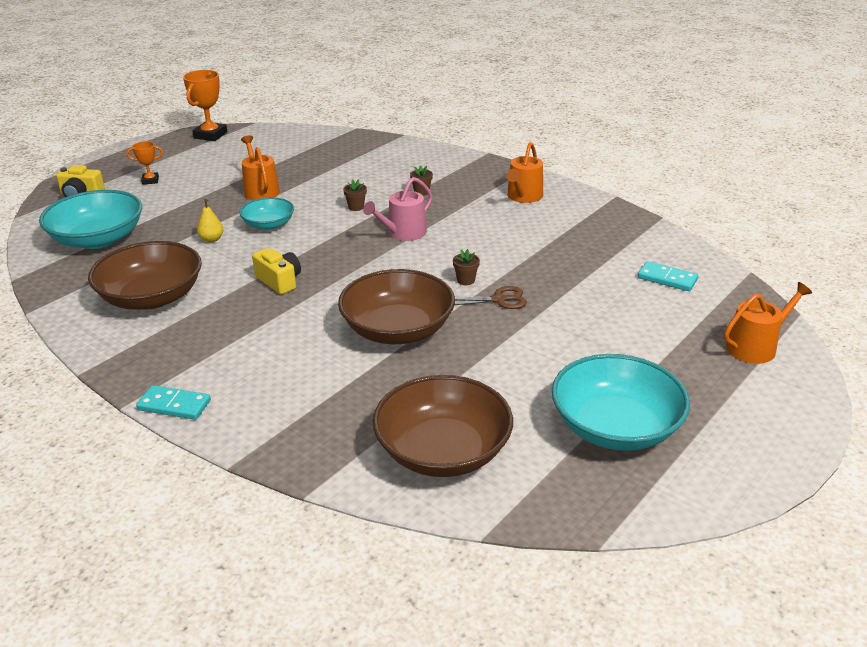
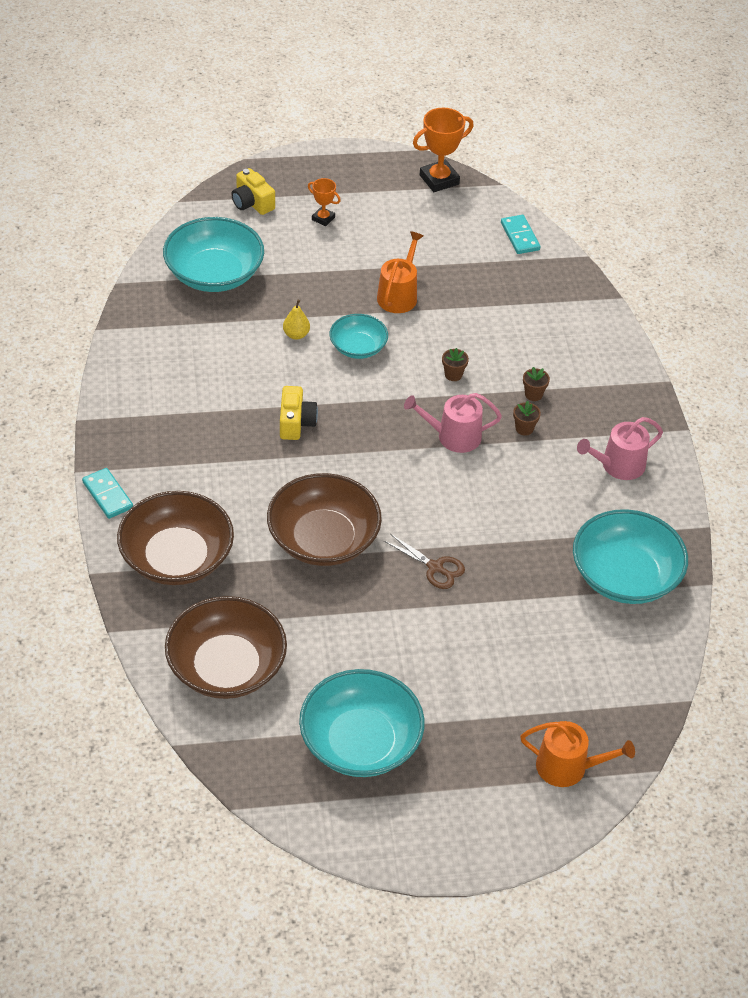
camera: 40 degrees right, 15 degrees up
brown bowl [88,241,202,310] -> brown bowl moved to [117,491,234,585]
brown flower pot [453,249,480,285] -> brown flower pot moved to [513,401,541,436]
orange watering can [507,142,543,203] -> pink watering can [577,417,663,480]
turquoise domino [638,261,698,291] -> turquoise domino moved to [501,215,540,254]
none -> turquoise bowl [573,509,688,604]

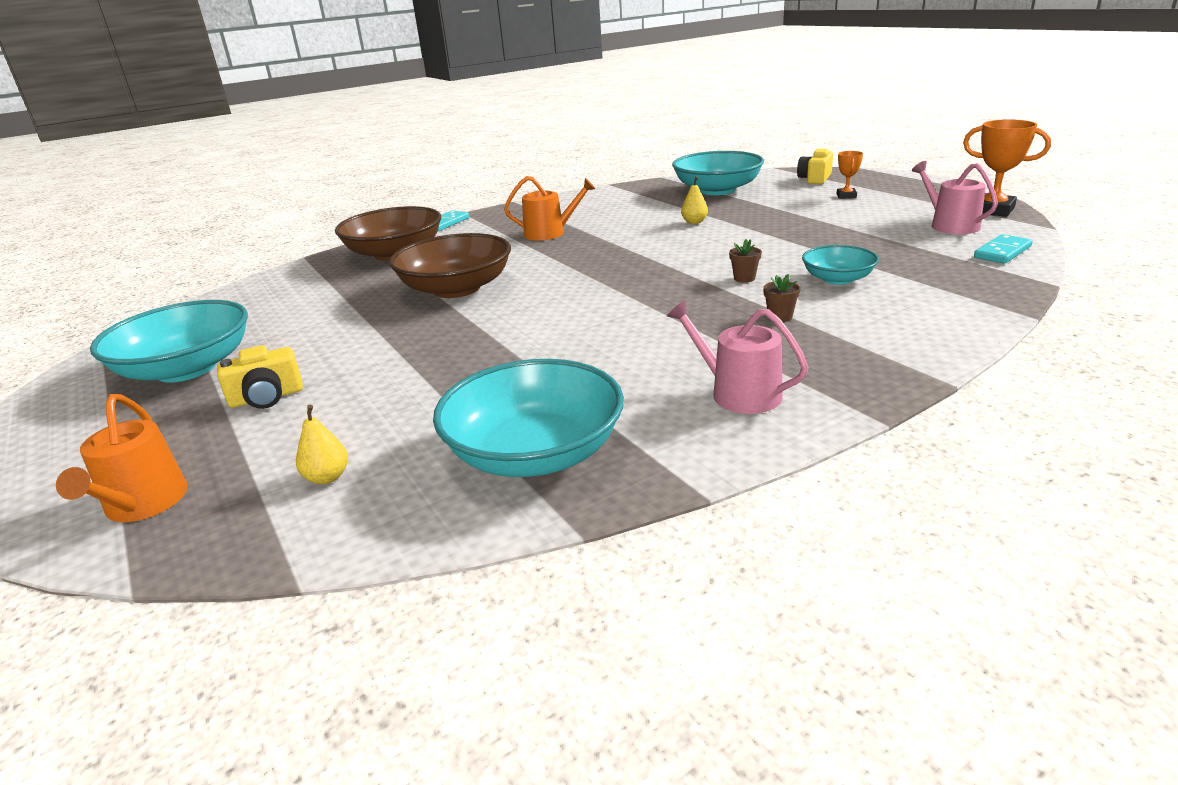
camera: 70 degrees right, 20 degrees down
brown bowl [165,596,287,699] -> none
yellow camera [280,386,318,440] -> yellow camera moved to [217,345,303,409]
turquoise bowl [329,314,388,359] -> turquoise bowl moved to [802,245,879,285]
orange watering can [377,231,424,313] -> orange watering can moved to [504,176,595,240]
brown scissors [384,534,465,589] -> none
pink watering can [404,393,502,453] -> pink watering can moved to [912,161,998,234]
brown flower pot [513,401,541,436] -> none
none -> yellow pear [296,405,348,484]

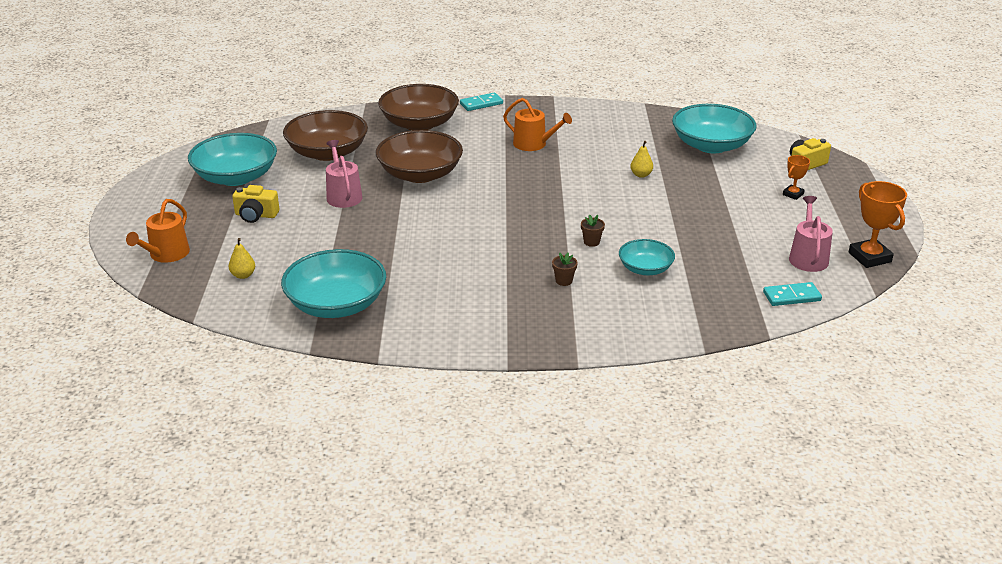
camera: 30 degrees right, 5 degrees up
pink watering can [667,300,809,414] -> pink watering can moved to [326,140,363,208]
none -> brown bowl [283,110,368,161]

